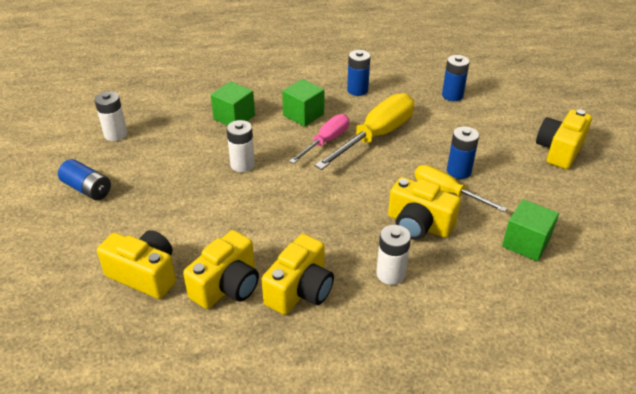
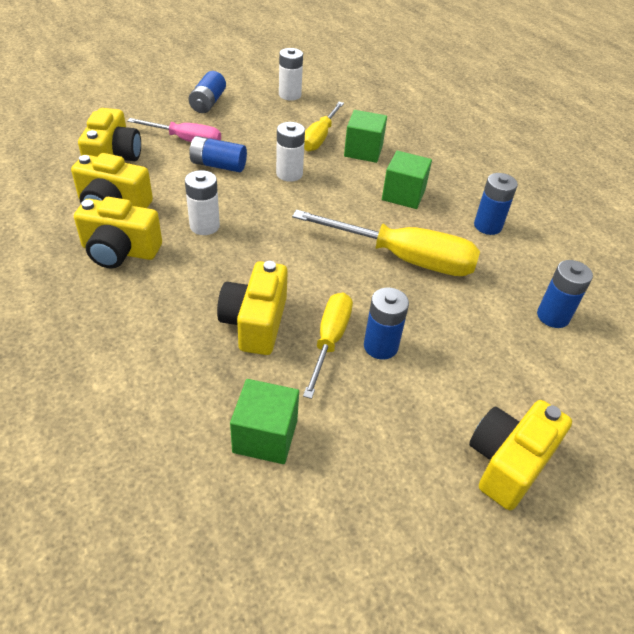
camera: 65 degrees right, 5 degrees up
pink screwdriver [289,114,349,164] -> pink screwdriver moved to [127,118,221,142]
white battery [376,225,411,285] -> white battery moved to [185,170,220,235]
yellow camera [536,109,592,169] -> yellow camera turned 60 degrees counterclockwise [469,400,572,510]
none -> blue battery [189,136,247,172]
none -> yellow screwdriver [304,102,344,152]

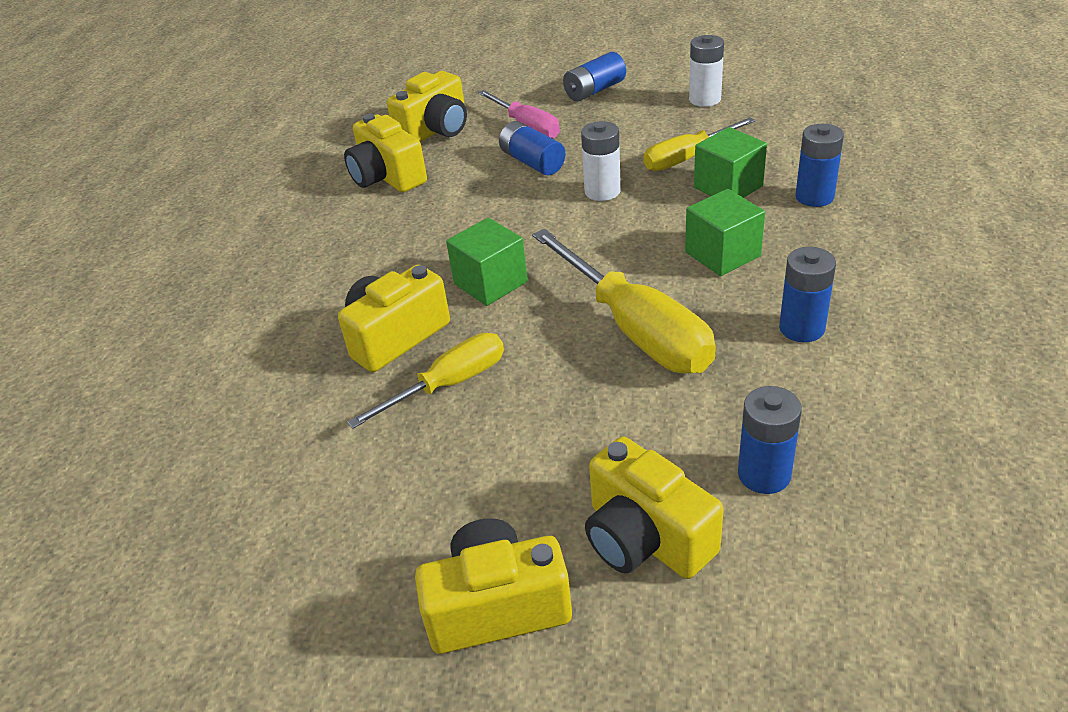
camera: 45 degrees right, 5 degrees down
yellow camera [74,197,162,269] -> yellow camera moved to [585,437,724,579]
white battery [185,170,220,235] -> none
green cube [230,379,299,464] -> green cube moved to [446,218,528,306]
blue battery [364,288,409,360] -> blue battery moved to [795,124,844,207]

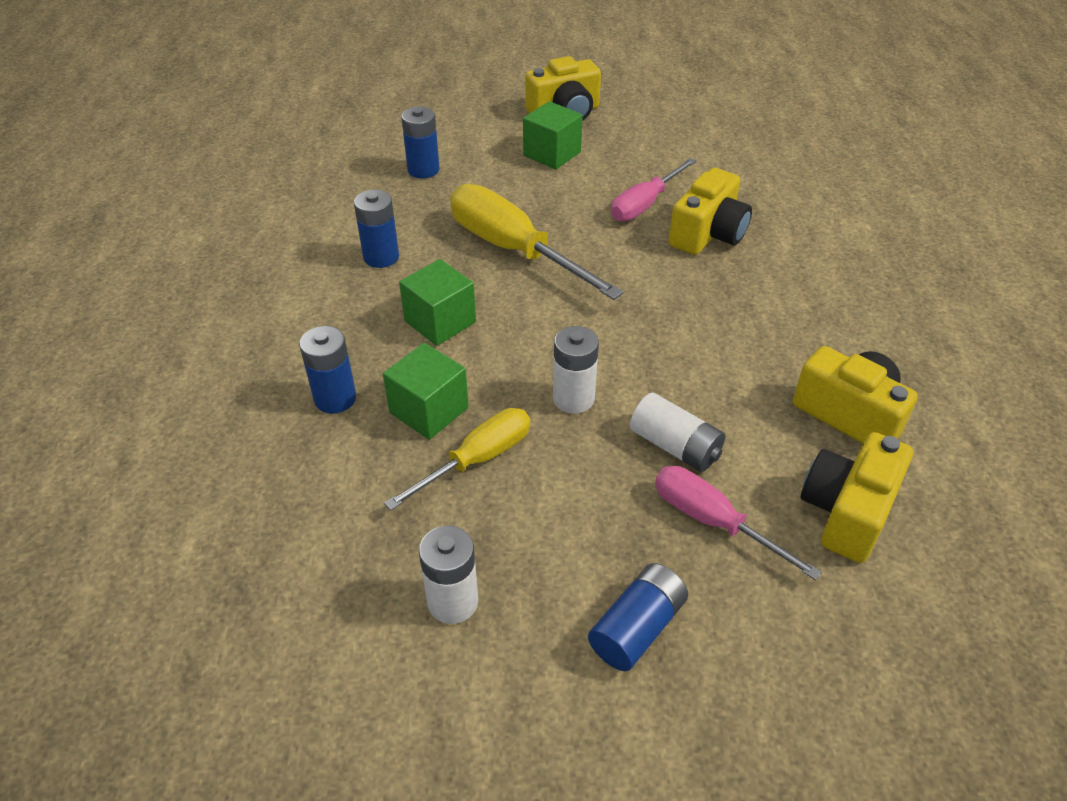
camera: 165 degrees right, 5 degrees up
yellow screwdriver [347,333,504,429] -> pink screwdriver [611,158,696,221]
green cube [446,218,528,306] -> green cube moved to [523,101,583,169]
blue battery [499,121,566,175] -> white battery [630,393,725,472]
yellow camera [585,437,724,579] -> none

